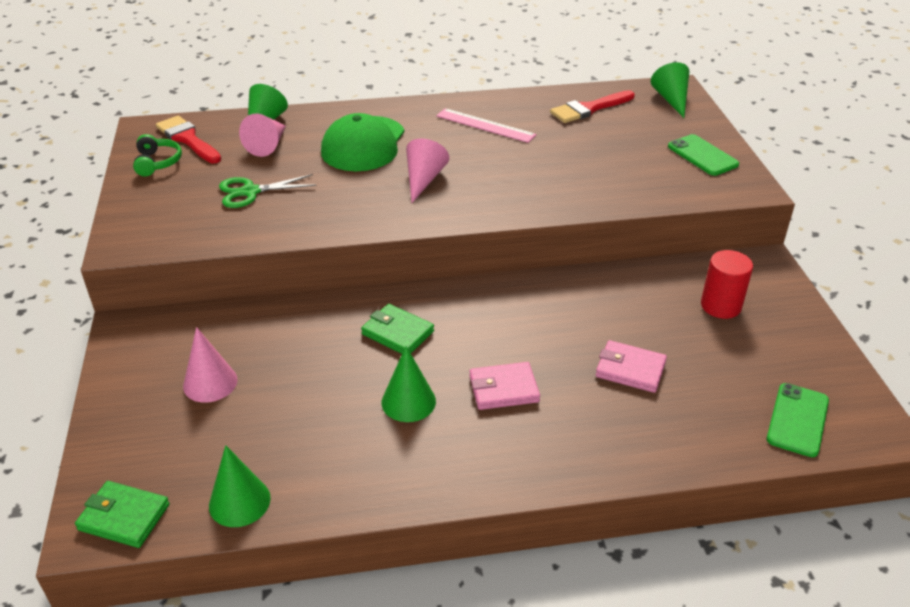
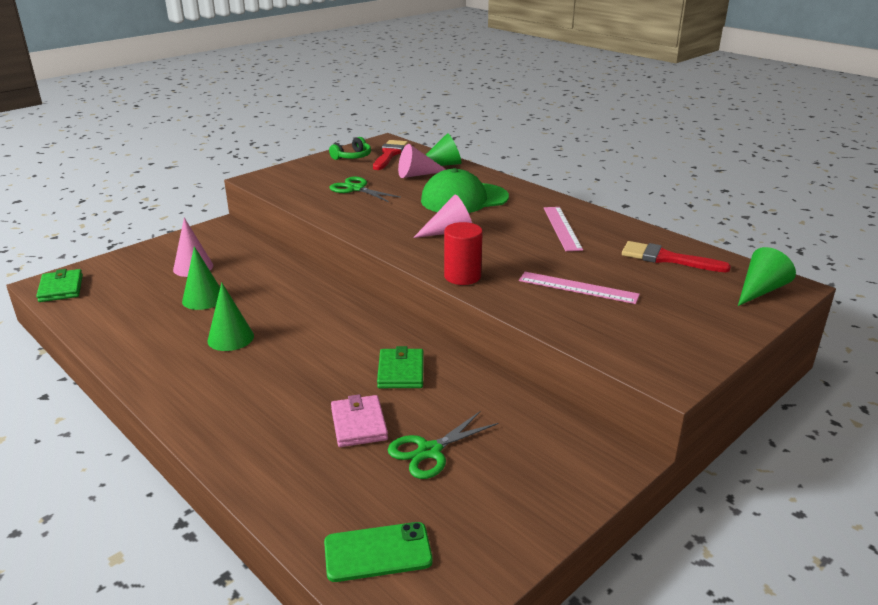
camera: 55 degrees right, 10 degrees down
green cone [209,445,271,527] -> green cone moved to [182,246,220,310]
green wallet [361,304,434,354] -> green wallet moved to [377,346,424,388]
pink wallet [469,362,540,410] -> none
green phone [668,134,739,176] -> none
red cylinder [701,250,753,319] -> red cylinder moved to [444,222,483,285]
none -> green scissors [387,411,498,479]
none -> pink ruler [519,272,640,304]

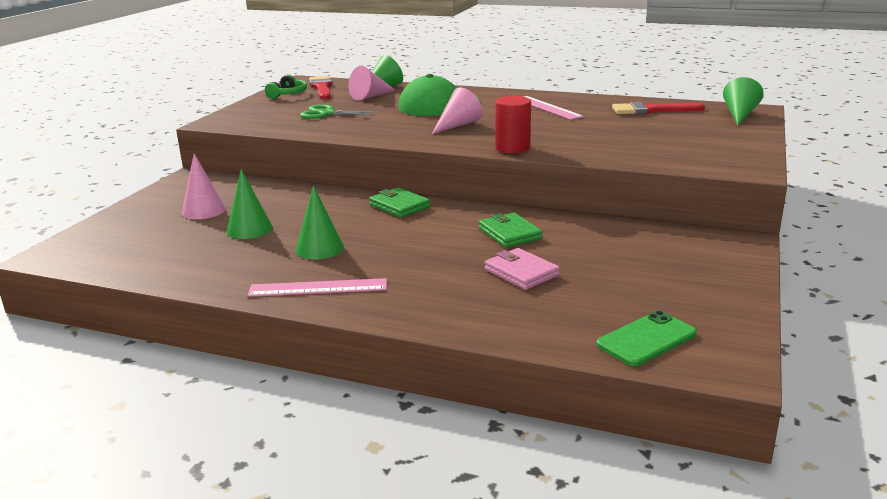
camera: 25 degrees left, 5 degrees down
green wallet [36,269,83,302] -> green wallet moved to [369,187,430,218]
green scissors [387,411,498,479] -> none
pink ruler [519,272,640,304] -> pink ruler moved to [247,278,387,297]

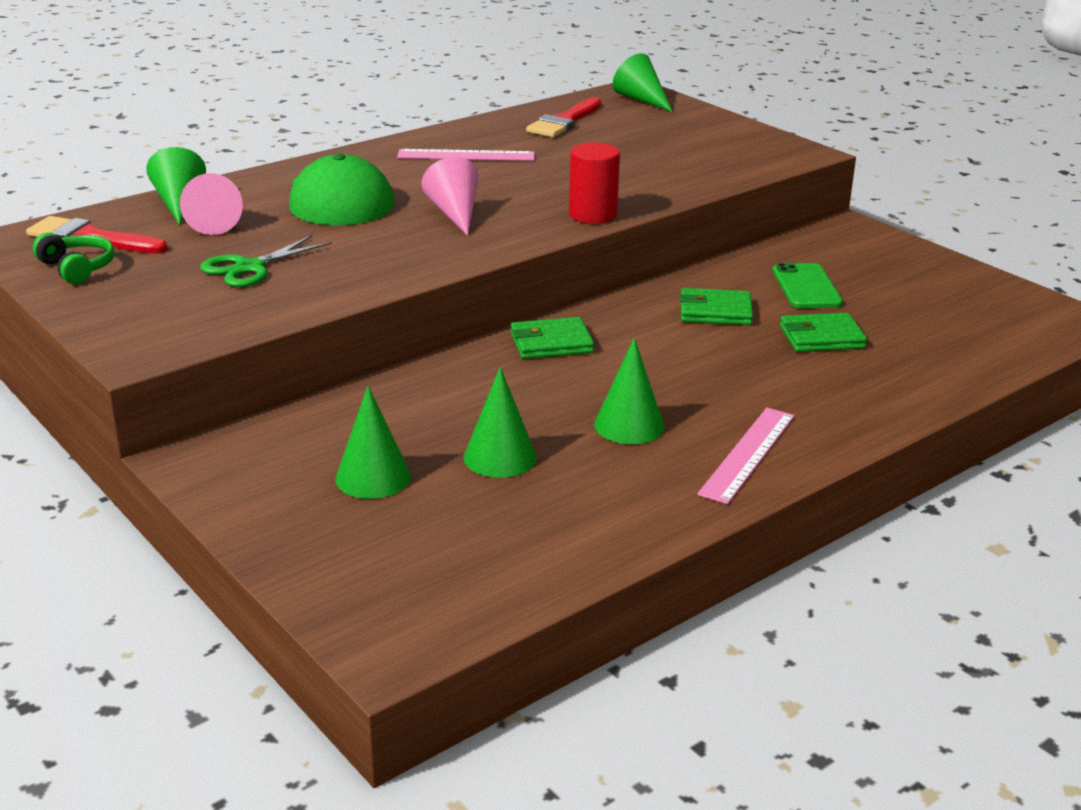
camera: 60 degrees left, 5 degrees up
pink cone [182,153,226,219] -> green cone [335,386,411,499]
pink wallet [485,248,560,290] -> green wallet [780,313,867,352]
green phone [596,311,697,366] -> green phone moved to [772,263,843,308]

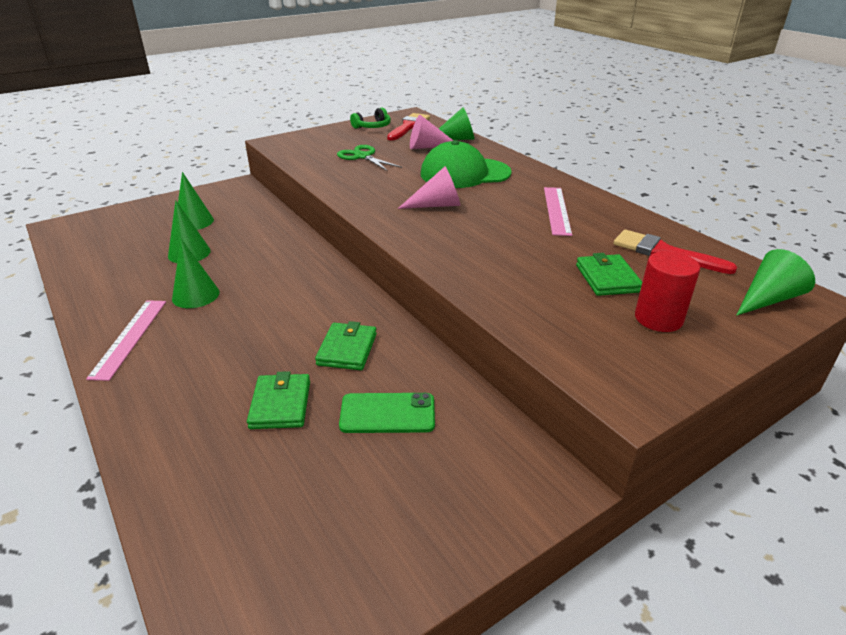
camera: 95 degrees right, 5 degrees up
green wallet [511,317,594,359] -> green wallet moved to [576,253,642,296]
red cylinder [569,142,620,224] -> red cylinder moved to [635,251,700,332]
pink ruler [697,408,795,504] -> pink ruler turned 60 degrees clockwise [86,300,166,381]

